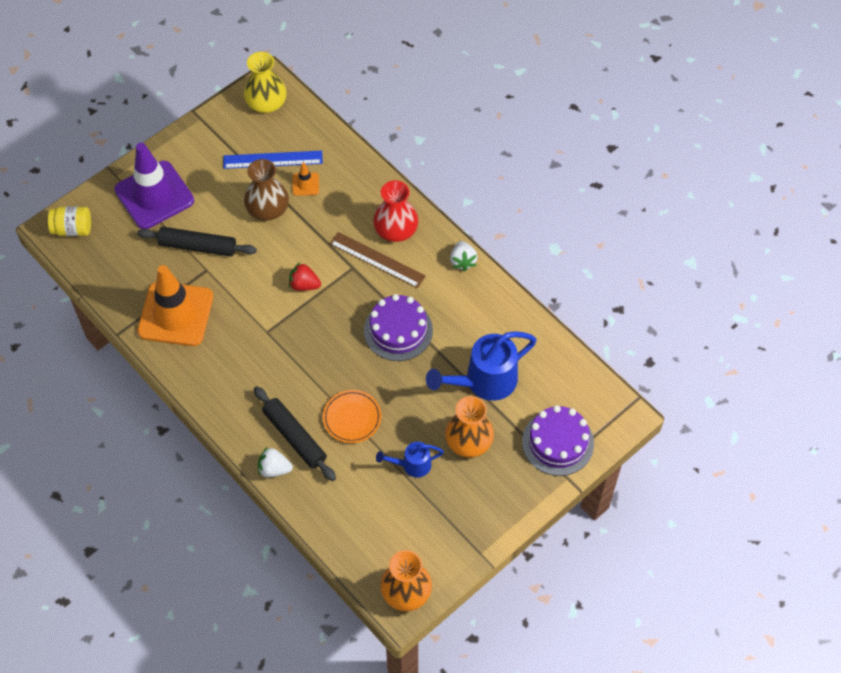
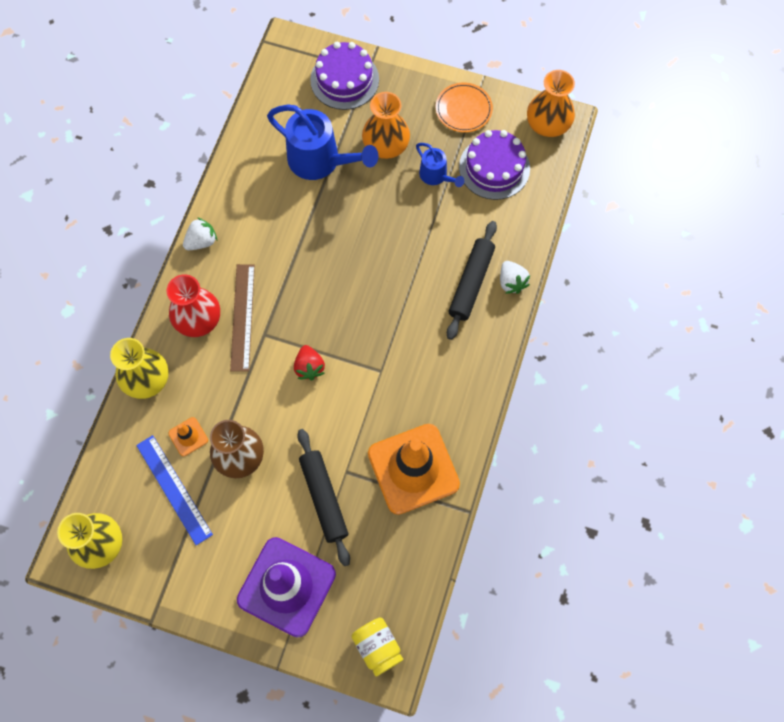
camera: 120 degrees left, 10 degrees up
orange plate [323,390,381,443] -> orange plate moved to [436,83,493,132]
purple cake [364,294,433,361] -> purple cake moved to [459,130,530,200]
none -> yellow vase [110,338,169,399]

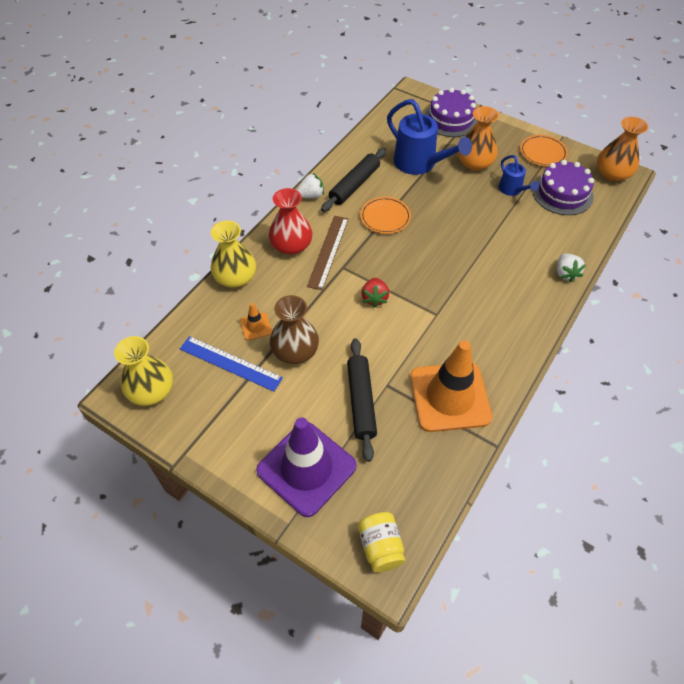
camera: 15 degrees right, 15 degrees down
blue ruler [136,435,213,545] -> blue ruler turned 45 degrees counterclockwise [180,336,283,392]
black rolling pin [447,221,497,340] -> black rolling pin moved to [321,148,386,212]
none -> orange plate [360,197,411,234]

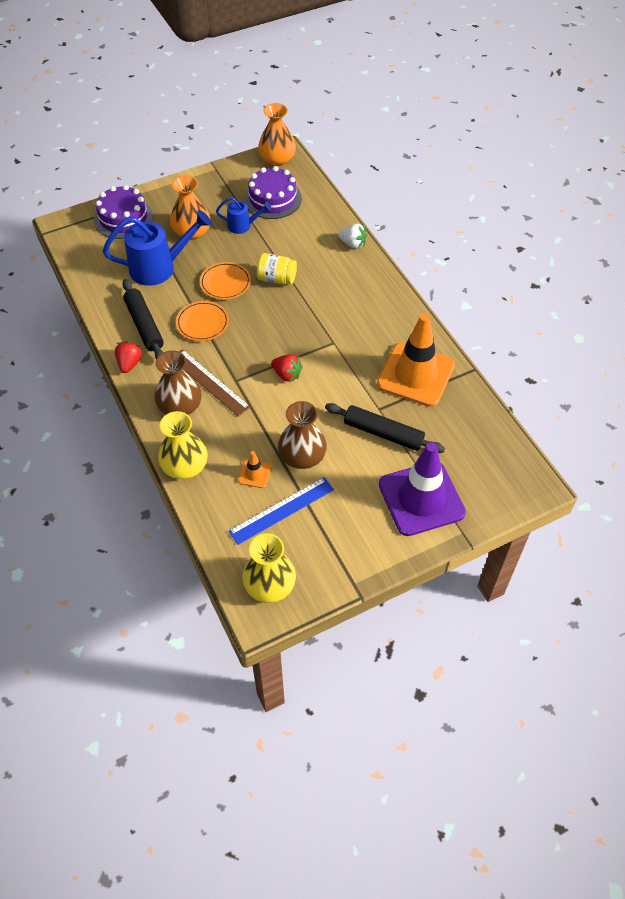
camera: 60 degrees left, 0 degrees up
red vase [269,188,312,255] -> brown vase [154,350,202,415]
white strawberry [297,173,324,199] -> red strawberry [115,341,143,373]
yellow jar [358,512,405,573] -> yellow jar moved to [257,253,297,285]
orange plate [520,135,568,166] -> orange plate moved to [200,262,251,300]

